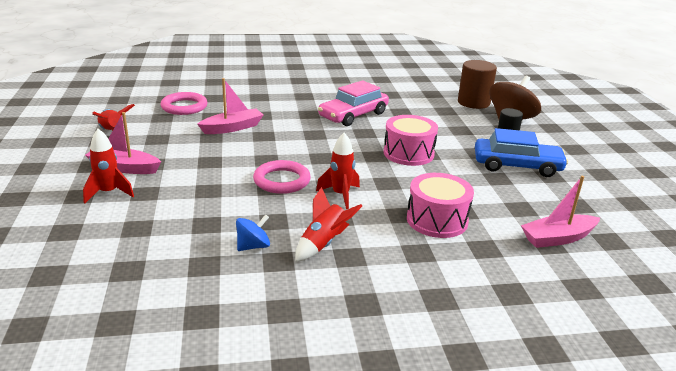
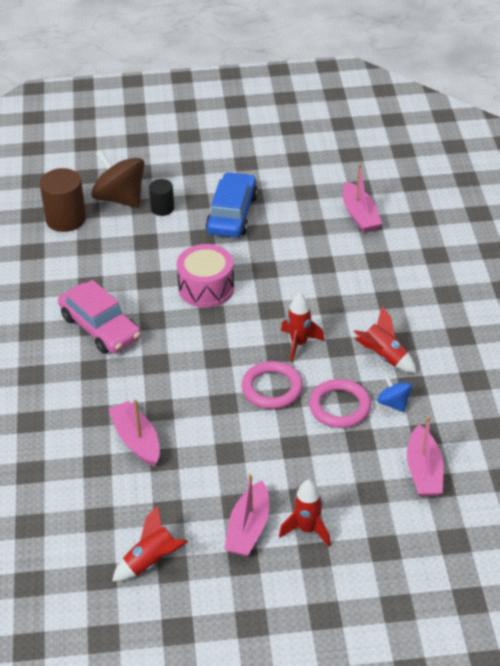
camera: 85 degrees left, 15 degrees up
pink ring [160,92,208,115] -> pink ring moved to [309,379,371,428]
pink drum [407,173,474,238] -> none
none -> pink boat [407,416,443,497]

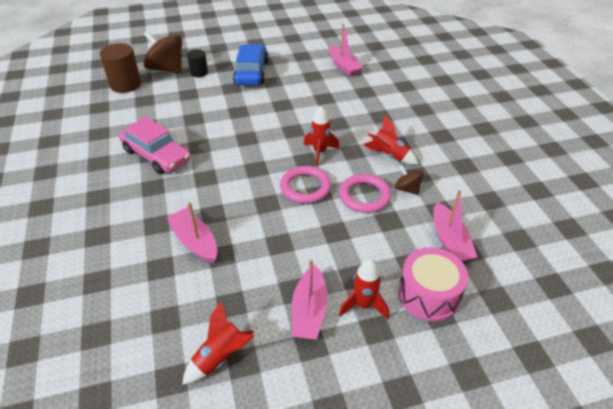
camera: 10 degrees left, 0 degrees up
pink drum [177,244,234,308] -> pink drum moved to [398,247,468,321]
blue spinning top [377,374,412,412] -> brown spinning top [395,165,423,195]

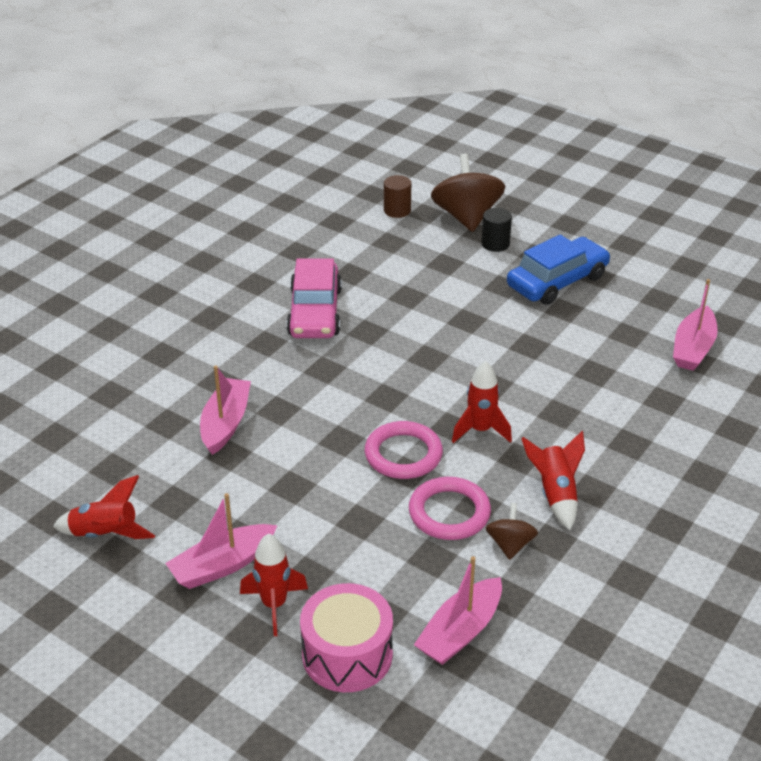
camera: 50 degrees right, 5 degrees down
brown cylinder [100,43,141,93] -> brown cylinder [384,175,411,218], size x0.59

